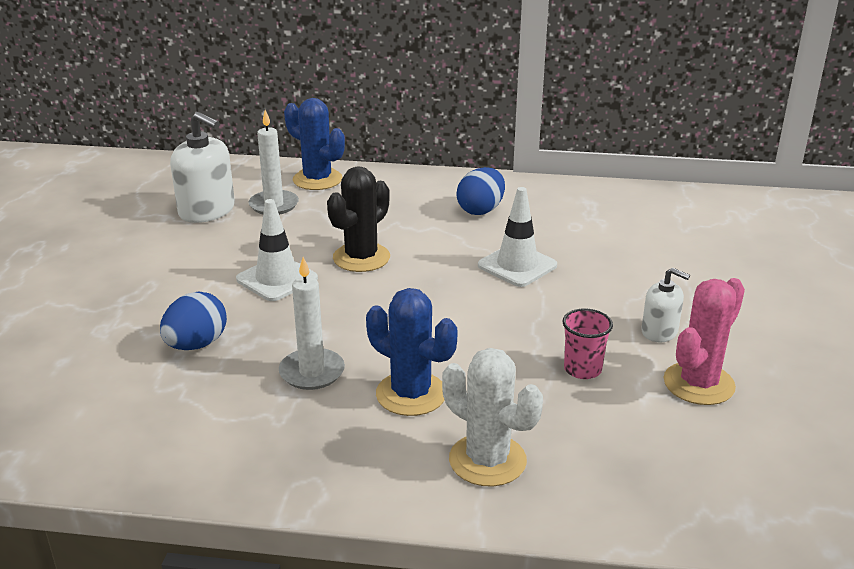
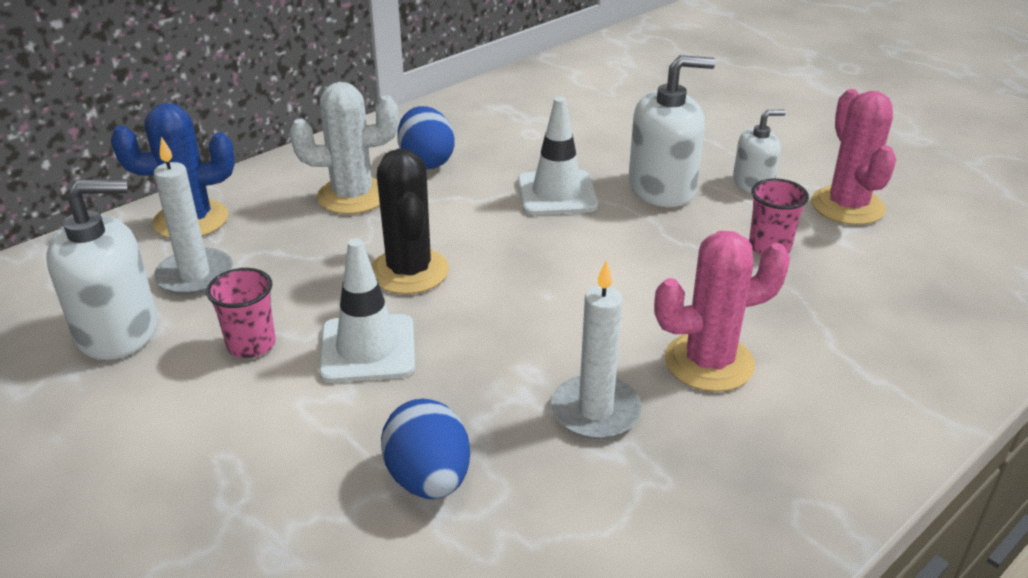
camera: 50 degrees left, 5 degrees up
blue cactus [366,288,458,416] -> pink cactus [654,231,790,392]
white cactus [442,348,543,487] -> white cactus moved to [290,82,398,214]
none -> pink cup [206,268,276,358]
none -> white soap dispenser [628,55,715,207]

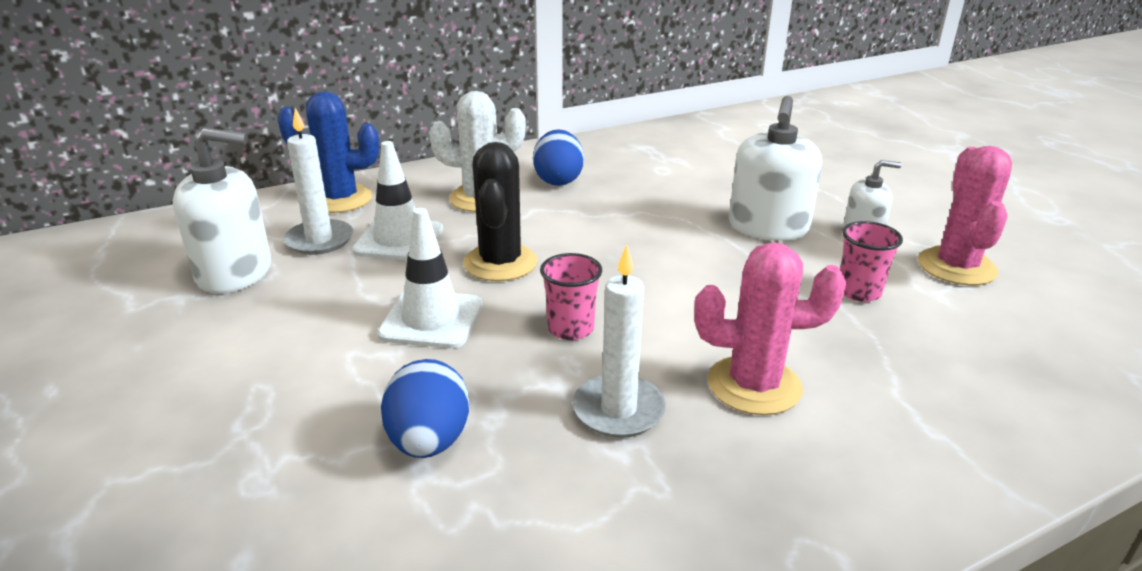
camera: 15 degrees right, 5 degrees down
pink cup [206,268,276,358] -> pink cup moved to [540,253,602,340]
white traffic cone [518,97,598,215] -> white traffic cone moved to [352,141,443,260]
white soap dispenser [628,55,715,207] -> white soap dispenser turned 105 degrees clockwise [729,96,822,241]

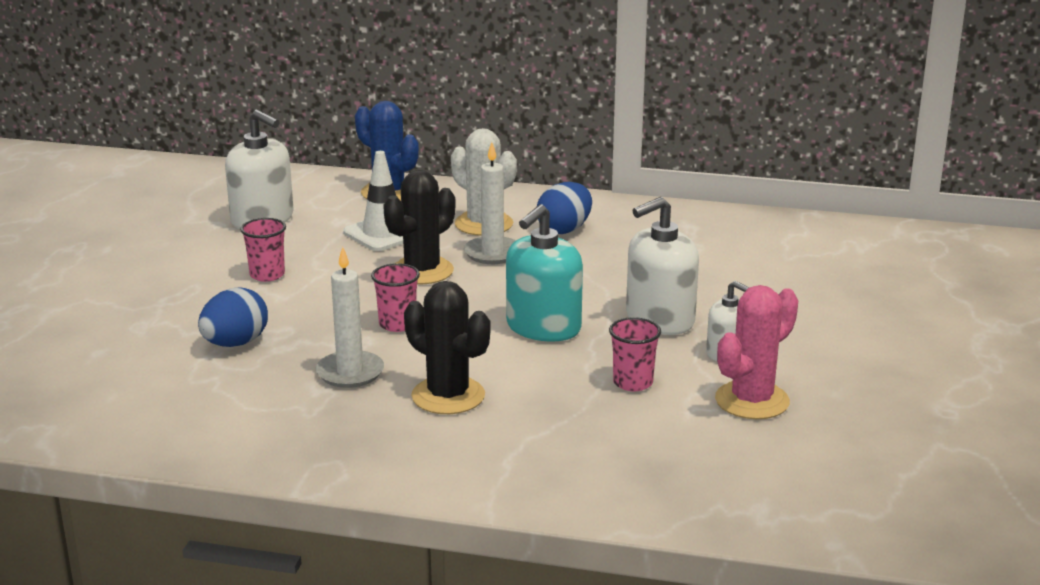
camera: 40 degrees right, 5 degrees down
white candle [284,108,353,255] -> white candle moved to [464,142,516,264]
white traffic cone [377,208,482,349] -> none
pink cactus [694,242,846,415] -> black cactus [404,281,490,414]
none -> pink cup [240,218,286,282]
none -> turquoise soap dispenser [506,204,583,342]

